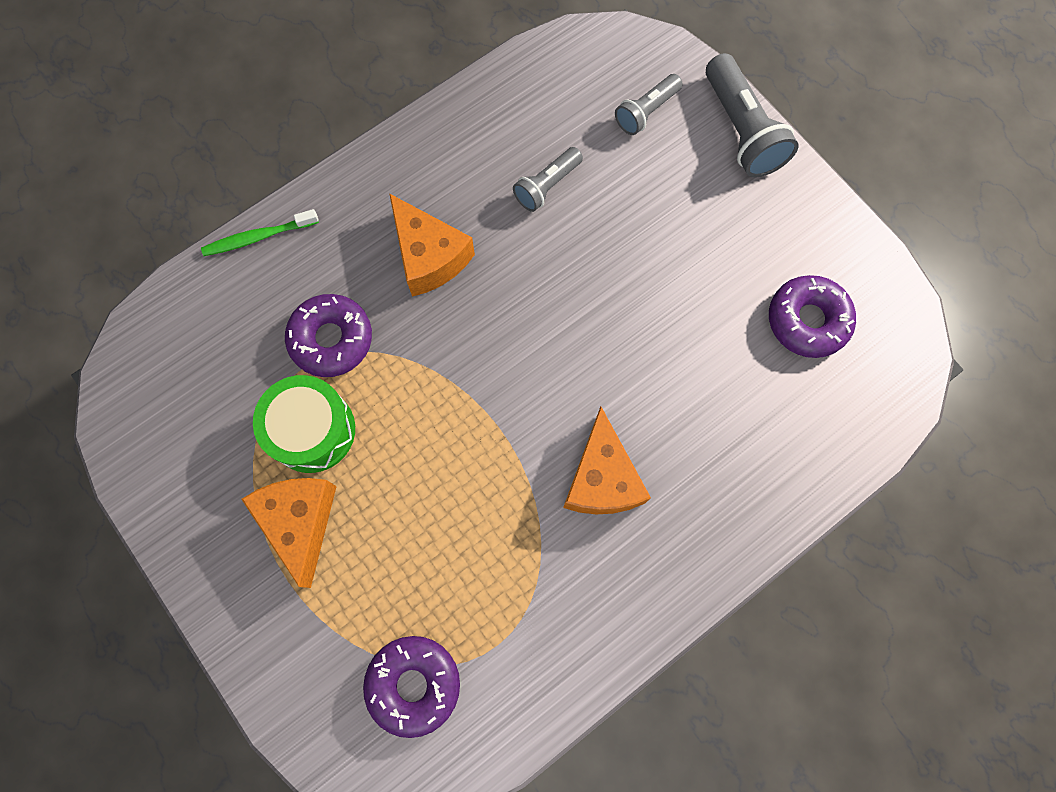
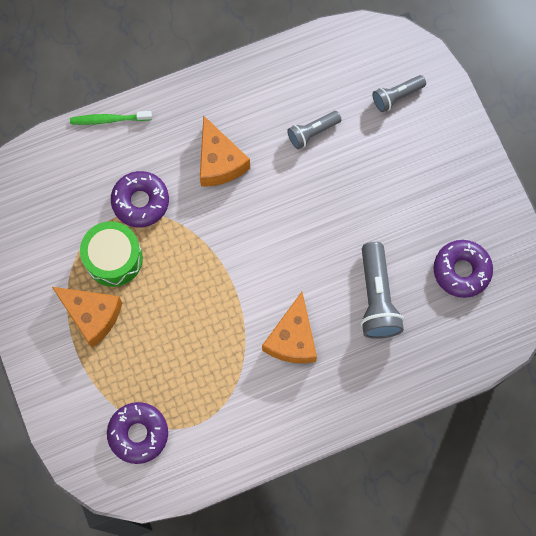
camera: 15 degrees right, 0 degrees up
orange cheese [241,478,337,588] -> orange cheese turned 120 degrees clockwise [52,287,122,347]
grey flashlight [706,53,799,178] -> grey flashlight moved to [360,242,404,339]

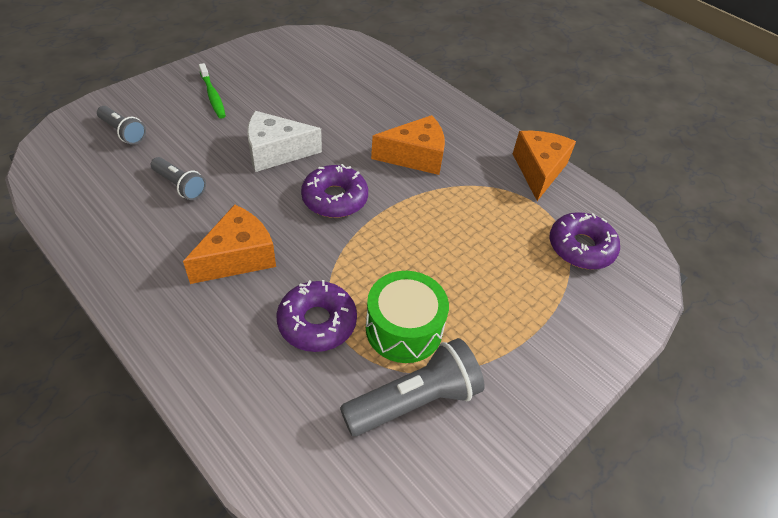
camera: 115 degrees left, 25 degrees down
orange cheese [52,287,122,347] -> orange cheese moved to [513,131,576,201]
green toothbrush [70,111,152,125] -> green toothbrush moved to [199,63,226,119]
grey flashlight [360,242,404,339] -> grey flashlight moved to [340,338,485,436]
purple donut [434,240,493,298] -> purple donut moved to [301,164,368,218]
none -> white cheese [247,111,322,172]

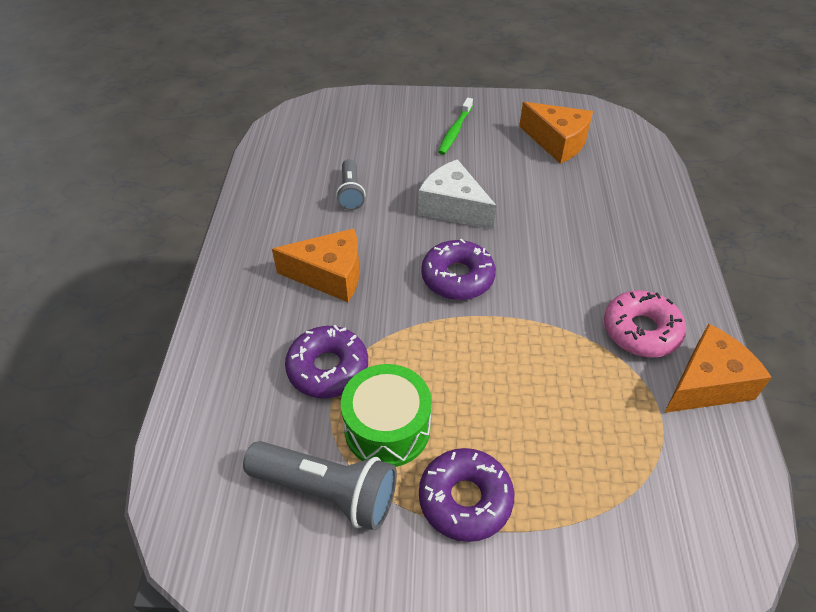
camera: 50 degrees right, 0 degrees up
grey flashlight [97,106,146,145] -> none
orange cheese [371,115,445,175] -> orange cheese moved to [519,102,593,164]
purple donut [549,212,620,269] -> purple donut moved to [419,448,514,542]
none -> pink donut [604,290,686,358]

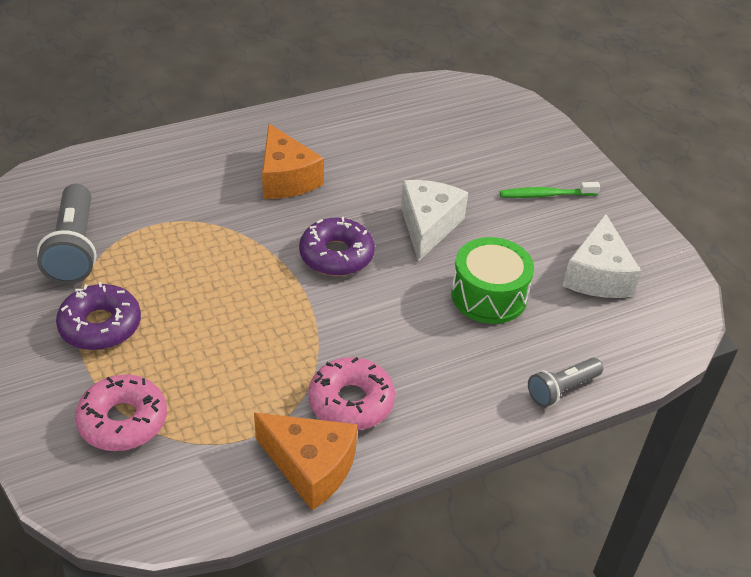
camera: 60 degrees right, 5 degrees down
purple donut [285,325,368,398] -> none
grey flashlight [336,159,365,210] -> grey flashlight moved to [528,358,603,407]
green drum [341,364,432,467] -> green drum moved to [451,237,534,324]
orange cheese [519,102,593,164] -> white cheese [563,214,641,298]
none -> pink donut [75,374,167,451]

